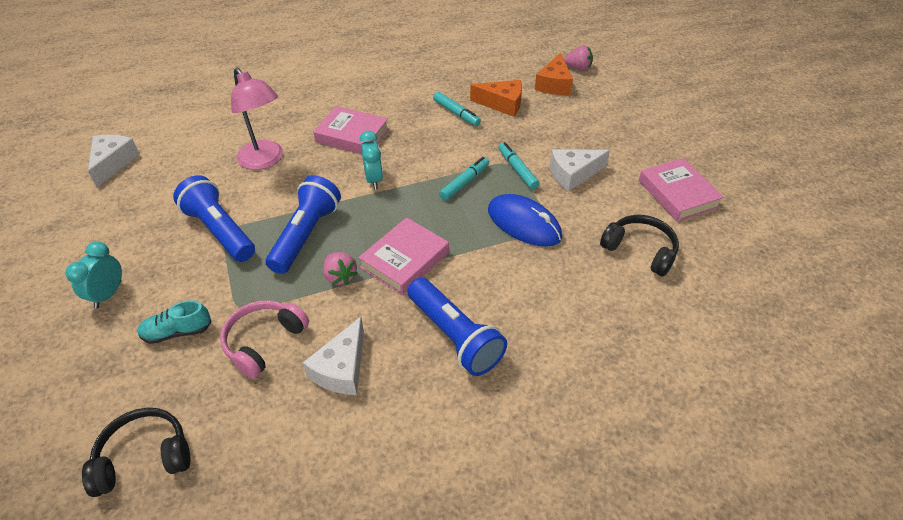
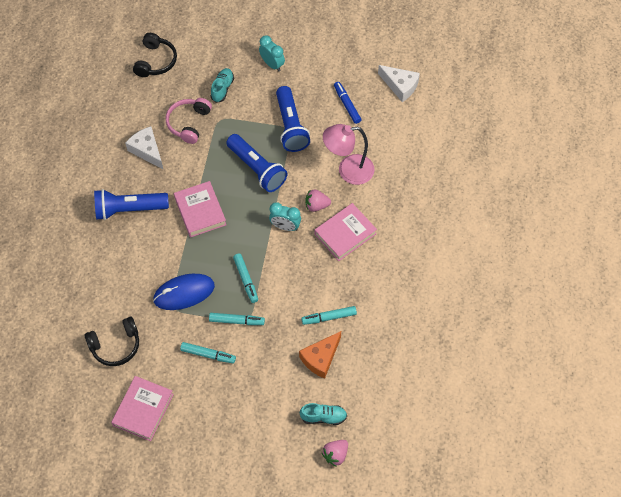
camera: 120 degrees right, 15 degrees up
blue flashlight [173,175,255,262] -> blue flashlight turned 90 degrees clockwise [276,86,310,152]
pink headphones [220,300,309,379] -> pink headphones turned 135 degrees counterclockwise [166,98,212,144]
pink strawberry [323,252,357,285] -> pink strawberry moved to [305,189,331,212]
orange cheese [535,52,573,95] -> turquoise shoe [300,403,347,425]
white cheese [550,149,610,191] -> turquoise marker [180,342,236,363]
pink book [639,158,724,222] -> pink book turned 75 degrees counterclockwise [111,376,174,441]
none -> blue marker [334,82,361,124]

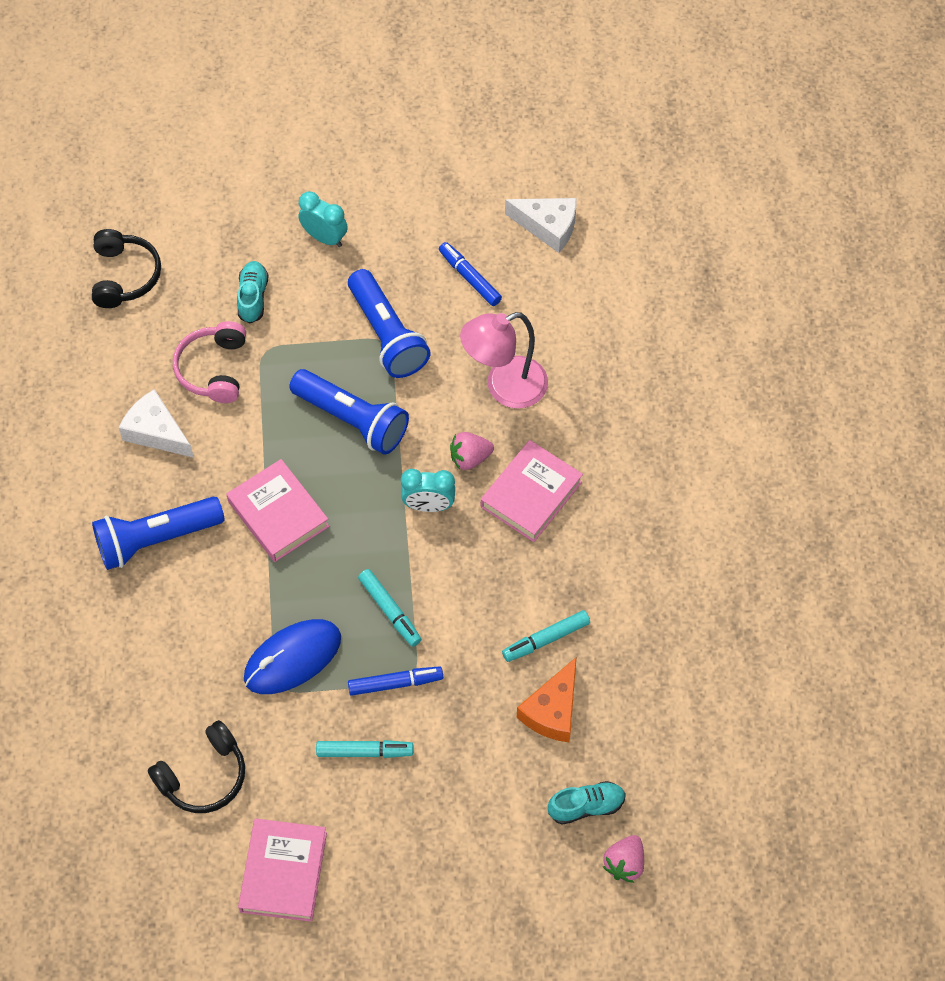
camera: 15 degrees left, 0 degrees up
turquoise marker [209,313,265,325] -> blue marker [348,666,443,696]

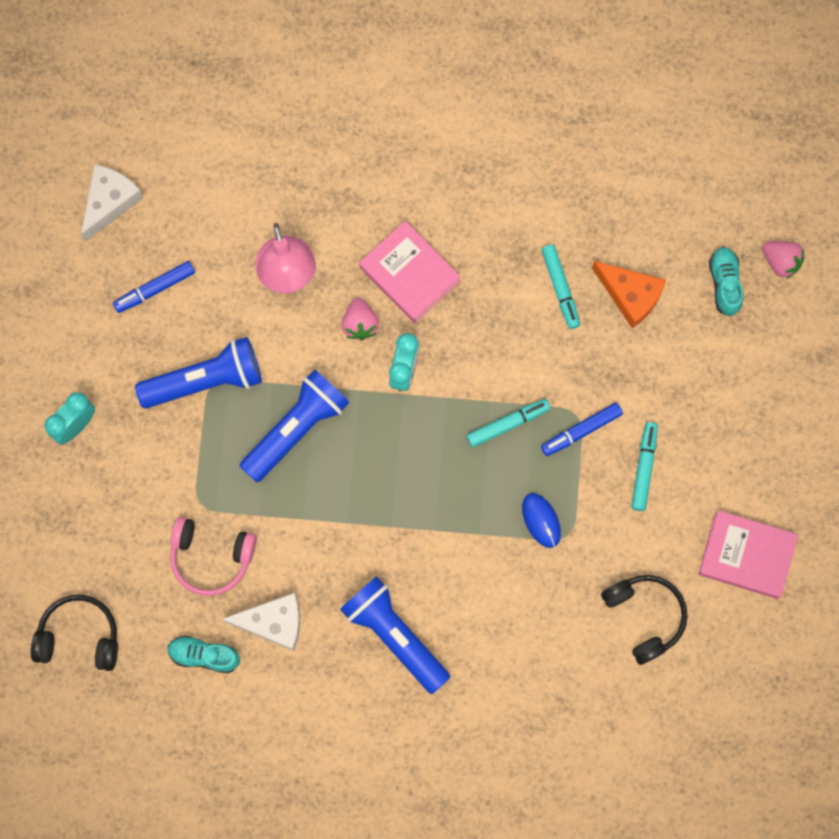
camera: 80 degrees left, 15 degrees up
blue flashlight [92,497,225,570] -> blue flashlight turned 150 degrees clockwise [340,576,450,694]
white cheese [119,389,194,458] -> white cheese turned 135 degrees counterclockwise [222,593,300,651]
pink book [226,459,329,562] -> none
turquoise shoe [237,261,269,323] -> turquoise shoe moved to [167,635,240,673]
blue mouse [244,619,341,694] -> blue mouse [522,493,561,548], size x0.57
blue marker [348,666,443,696] -> blue marker turned 120 degrees counterclockwise [541,403,623,456]

